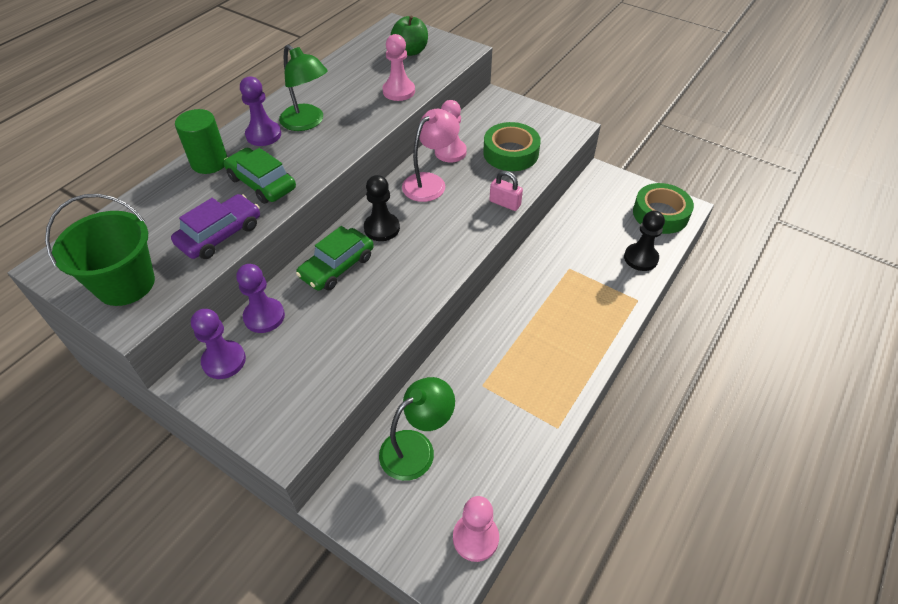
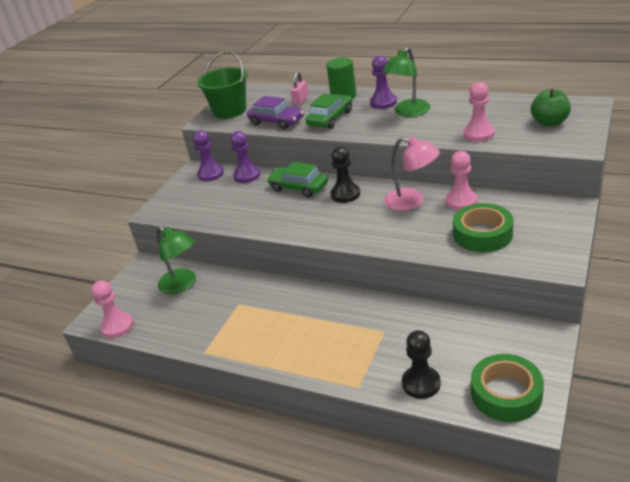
camera: 85 degrees right, 15 degrees down
pink padlock [490,170,523,211] -> pink padlock moved to [290,72,308,105]

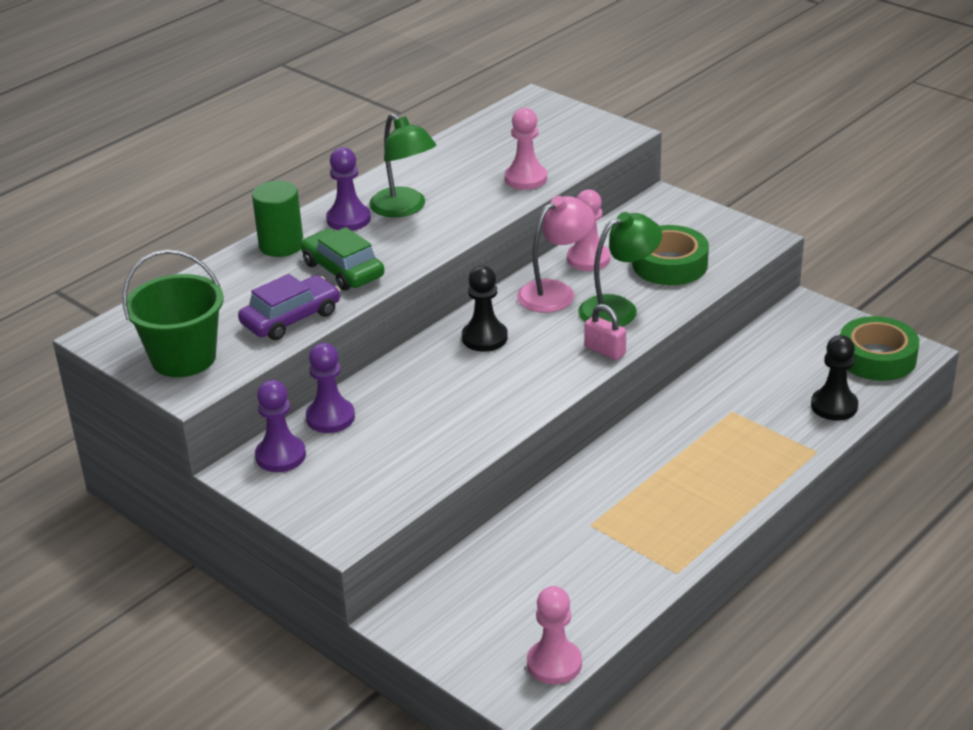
camera: 75 degrees left, 0 degrees up
green lamp [156,226,196,294] -> green lamp moved to [578,212,662,327]
green car [267,162,328,197] -> none
pink padlock [290,72,308,105] -> pink padlock moved to [584,304,626,360]
green apple [531,89,571,127] -> none

